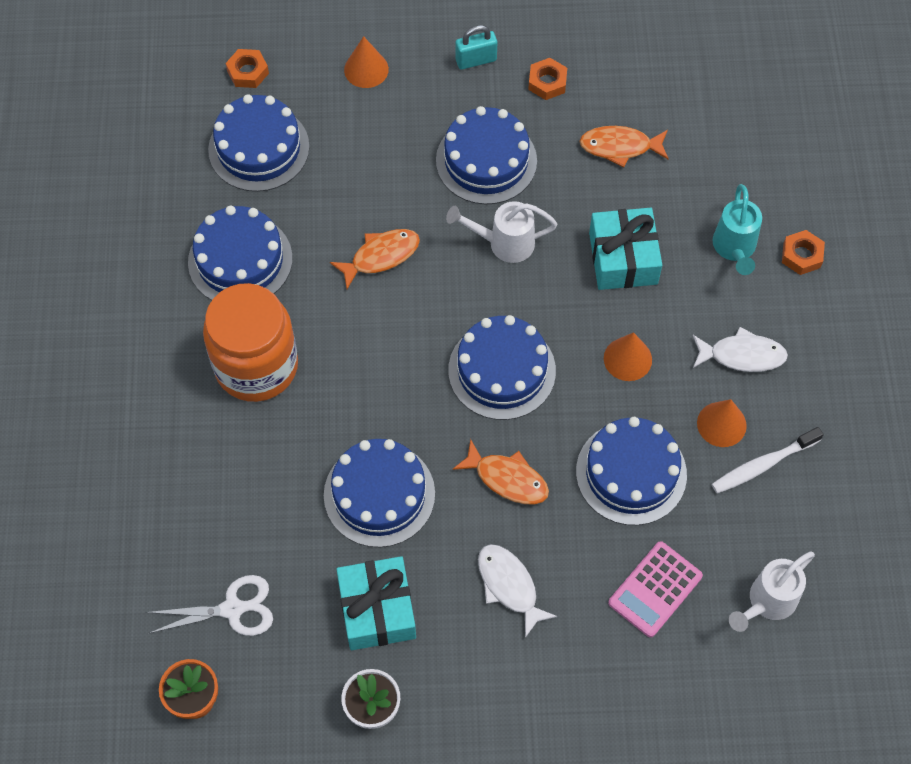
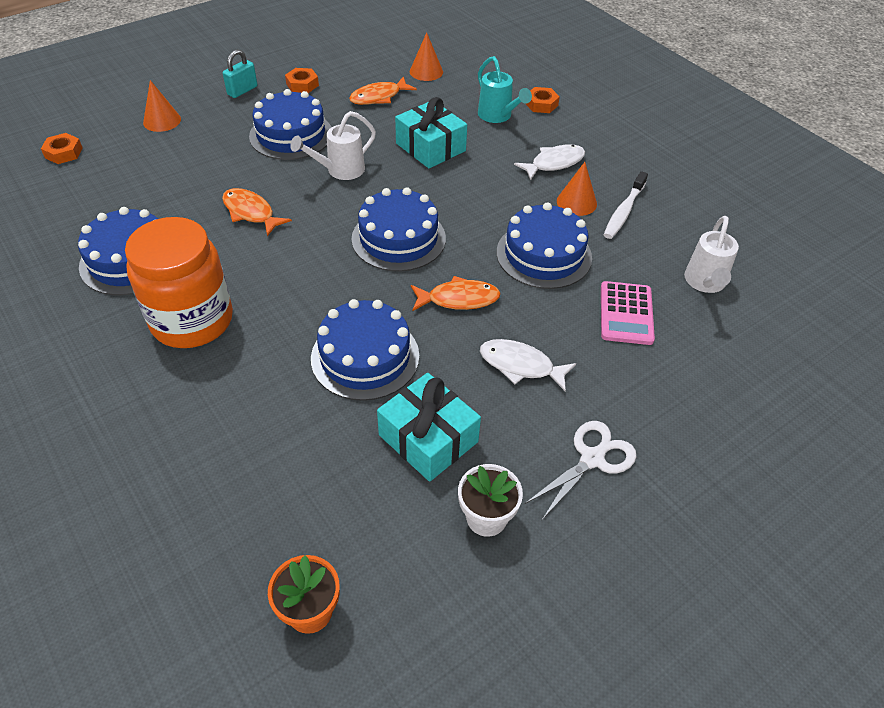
camera: 35 degrees left, 15 degrees down
white scissors [146,575,273,636] -> white scissors moved to [525,421,637,520]
blue cake [208,94,309,192] -> none
orange fish [330,229,420,289] -> orange fish turned 75 degrees counterclockwise [222,188,292,236]
orange cone [604,332,652,381] -> orange cone moved to [410,32,443,81]

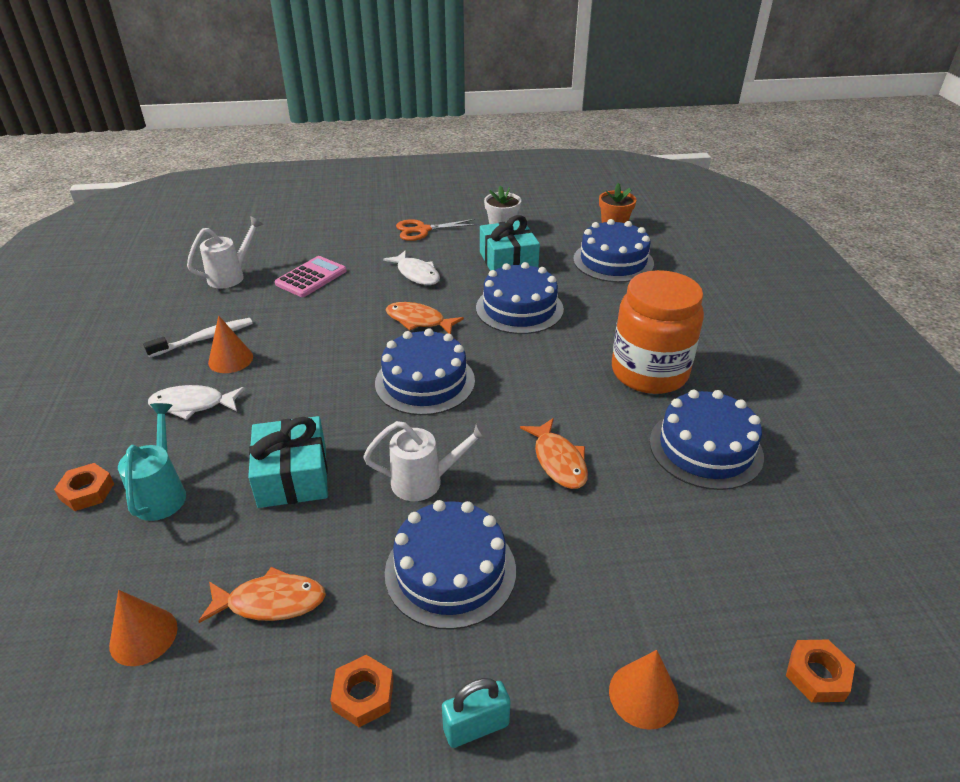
camera: 150 degrees left, 10 degrees down
blue cake [497,202,592,289] -> blue cake moved to [573,219,654,283]
white scissors [525,421,637,520] -> orange scissors [396,219,478,241]

